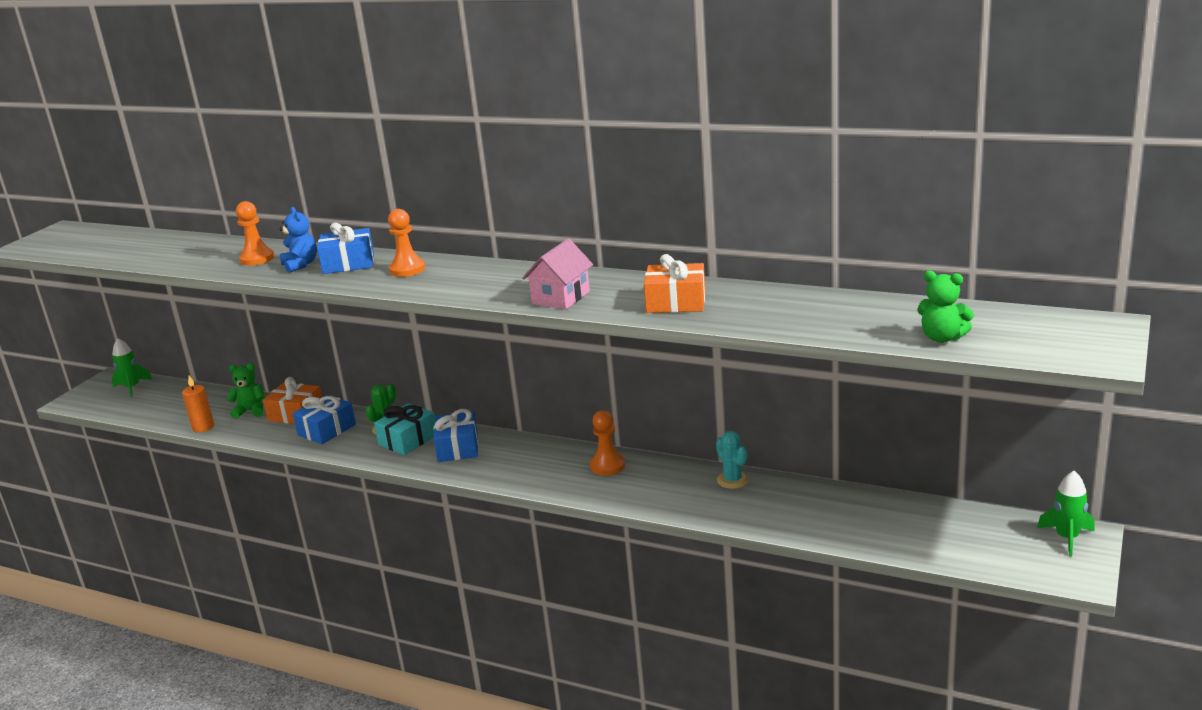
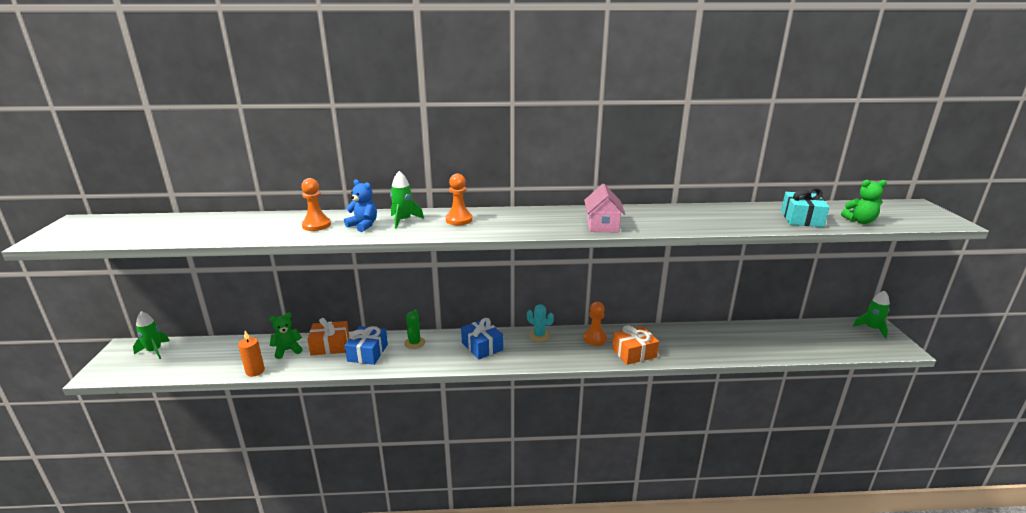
camera: 30 degrees left, 0 degrees up
blue gift [317,222,374,274] -> green rocket [390,171,424,229]
turquoise gift [374,403,435,455] -> turquoise gift moved to [781,188,830,227]
orange gift [644,254,705,313] -> orange gift moved to [612,325,659,365]
turquoise cactus [716,431,749,489] -> turquoise cactus moved to [527,304,554,342]

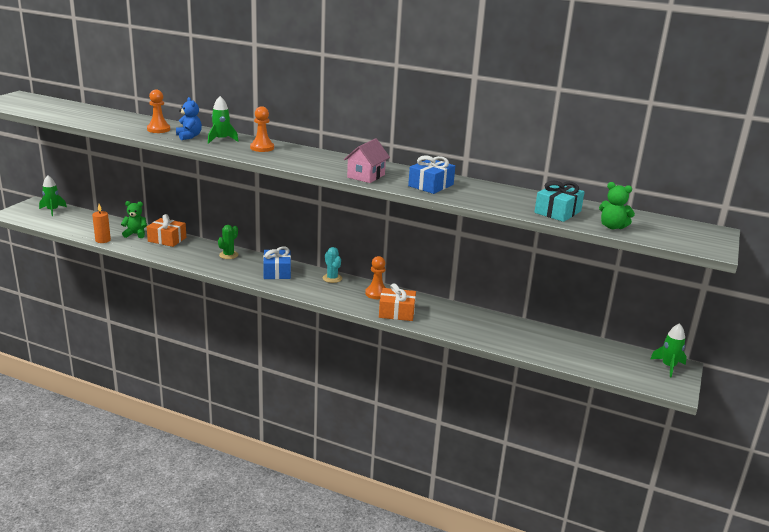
camera: 25 degrees right, 0 degrees up
blue gift [344,326,388,365] -> blue gift moved to [408,155,455,194]

